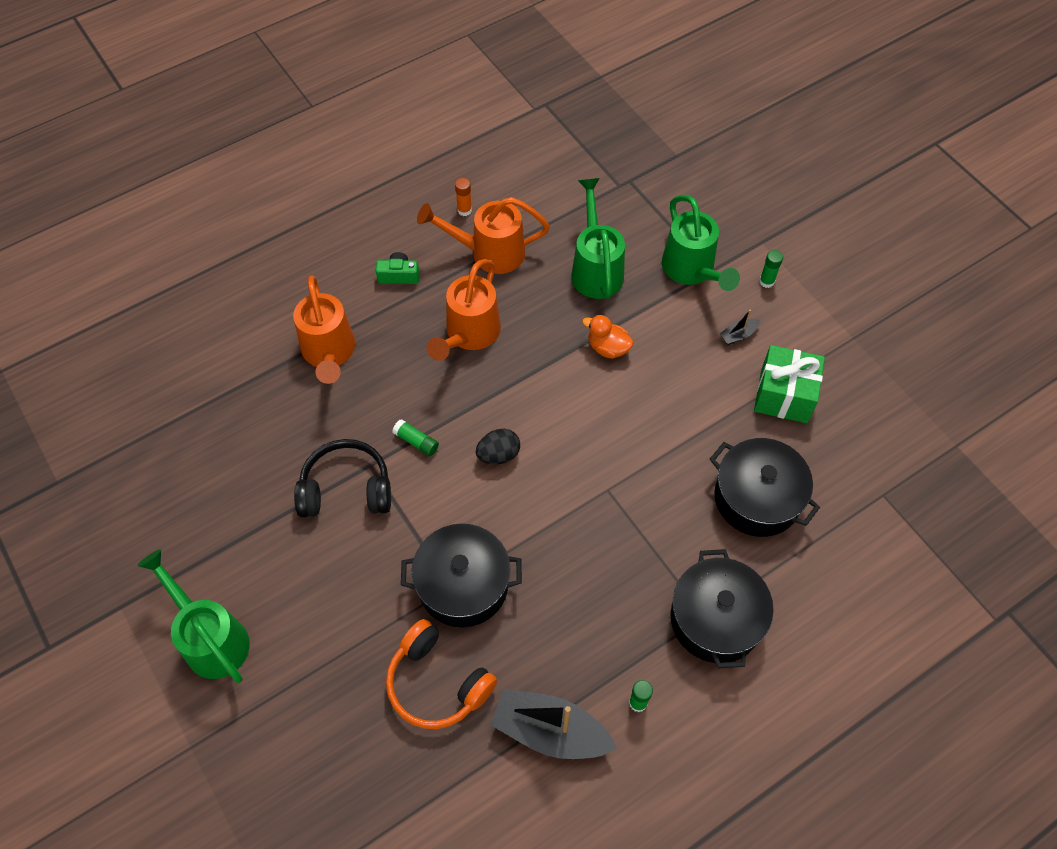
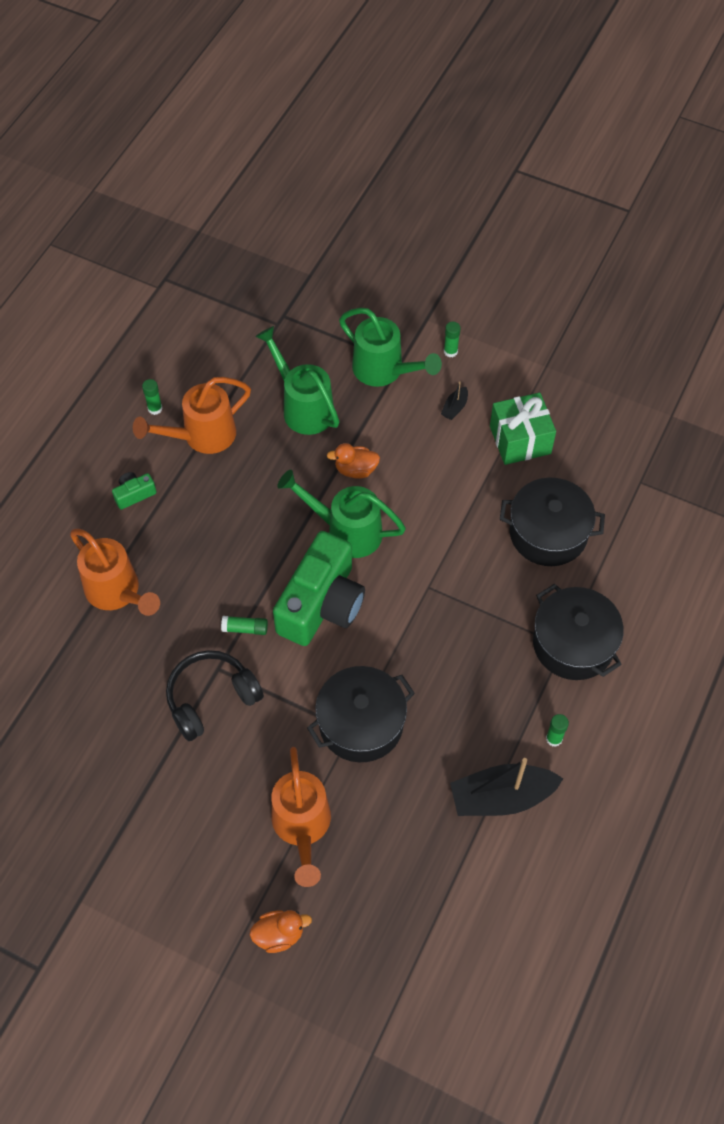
camera: 30 degrees left, 0 degrees up
green watering can [138,549,250,683] -> green watering can moved to [277,470,406,558]
orange headphones [386,619,497,729] -> none
orange watering can [427,259,501,361] -> orange watering can moved to [271,747,331,887]
orange glue stick [455,178,472,216] -> green glue stick [142,379,162,415]
black egg [476,429,520,464] -> green camera [273,531,365,646]
none -> orange duck [250,910,312,953]

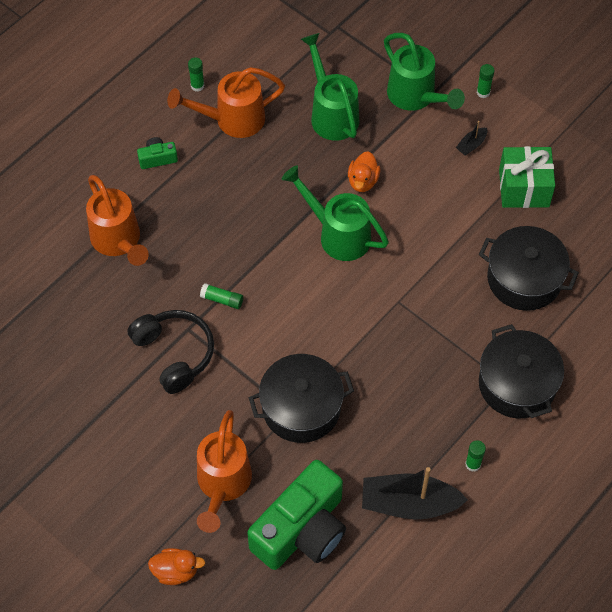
camera: 15 degrees right, 0 degrees up
black headphones [166,650,264,741] -> black headphones turned 75 degrees clockwise [127,310,214,394]
green camera [273,531,365,646] -> green camera moved to [247,460,346,570]
orange duck [327,443,380,479] -> orange duck turned 90 degrees counterclockwise [348,151,380,192]

